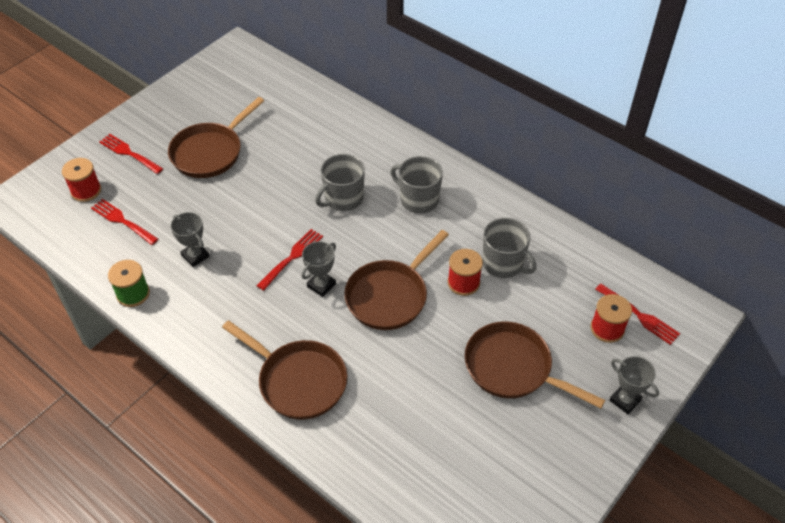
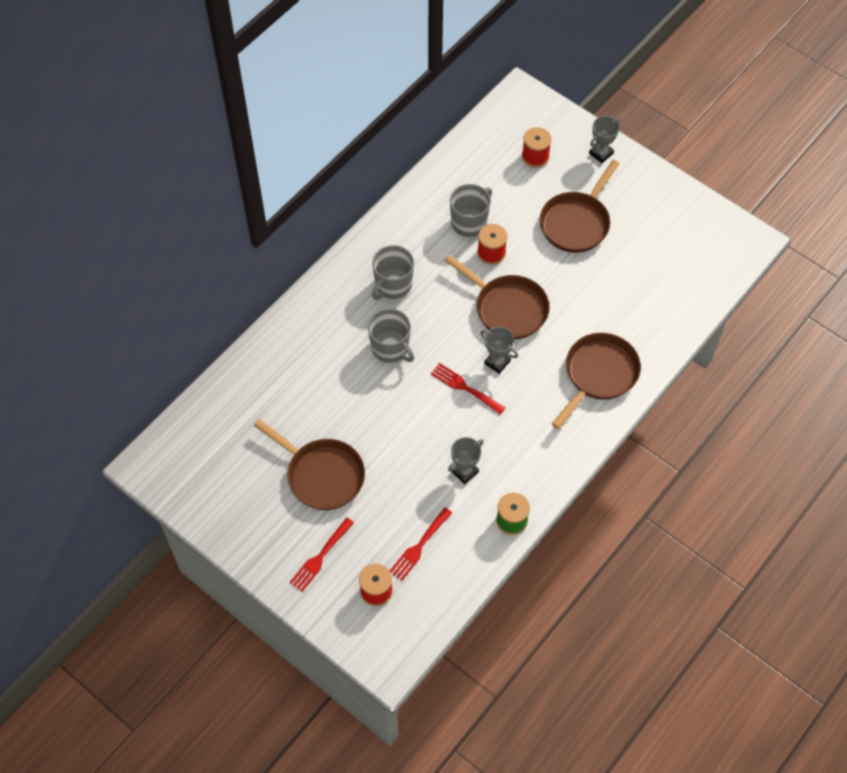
camera: 90 degrees left, 10 degrees up
red fork [595,283,680,345] -> none

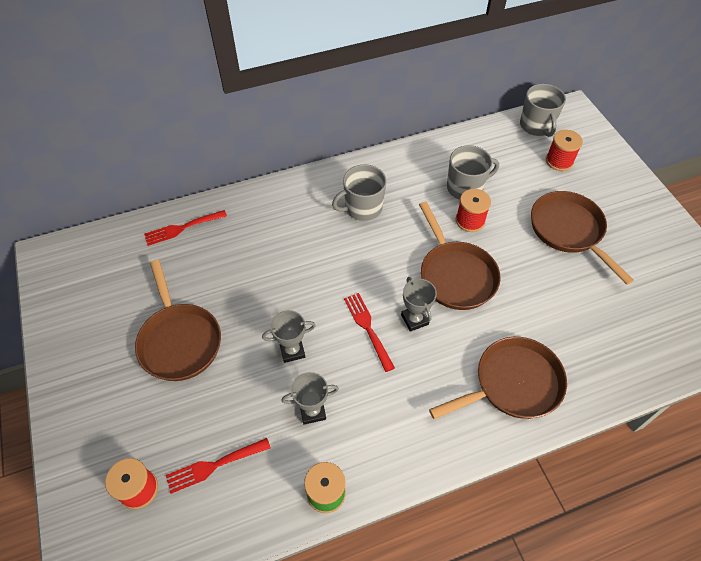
camera: 30 degrees right, 5 degrees down
red fork [289,517,354,592] -> red fork moved to [144,210,227,246]
grey mug [368,308,414,363] -> grey mug moved to [520,84,566,137]
brown pan [540,160,619,253] -> brown pan turned 90 degrees clockwise [531,191,634,285]
grey trophy [589,116,620,163] -> grey trophy moved to [262,310,316,363]

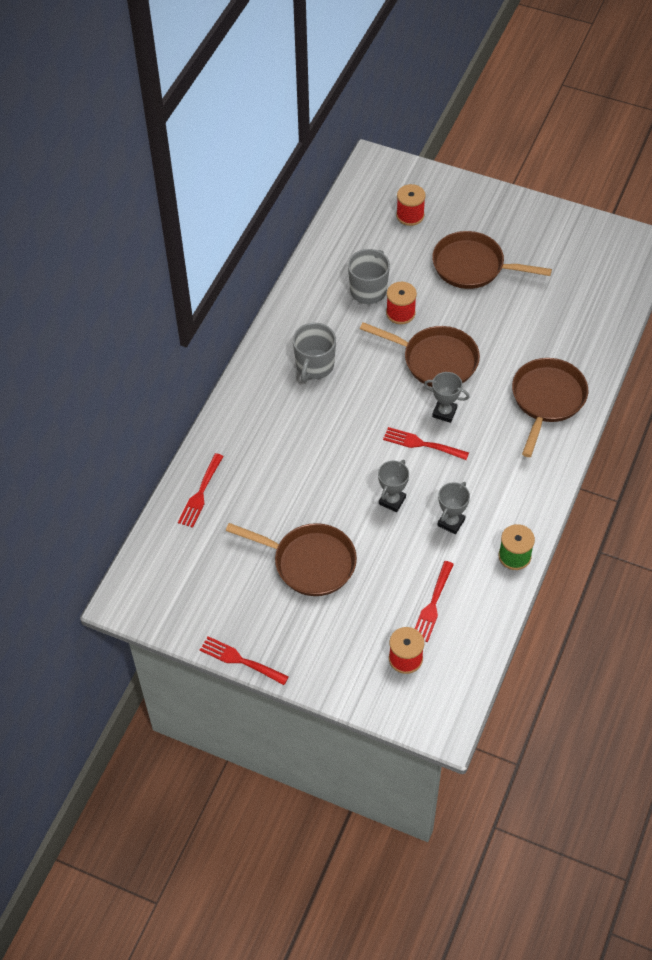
camera: 45 degrees left, 0 degrees up
grey mug [520,84,566,137] -> none
none -> red fork [200,636,289,685]

